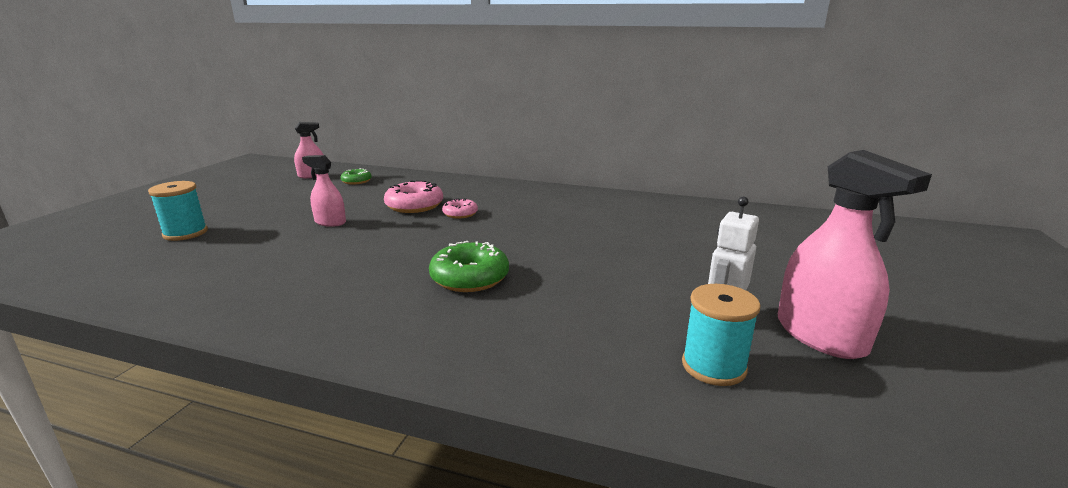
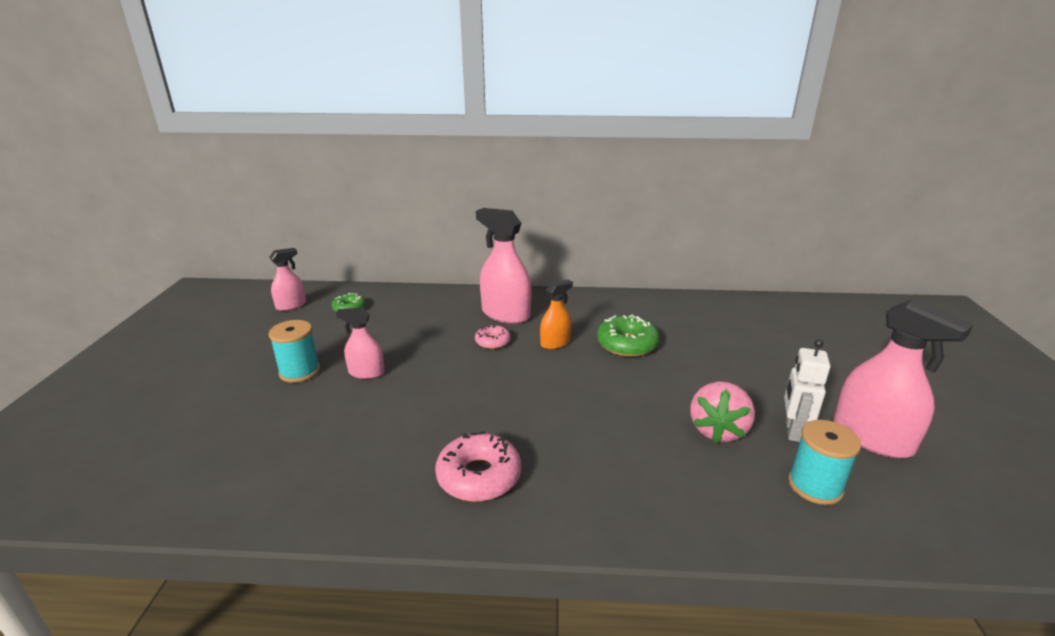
camera: 15 degrees left, 5 degrees up
turquoise spool [148,181,208,241] -> turquoise spool moved to [269,320,320,383]
pink donut [384,180,443,213] -> pink donut moved to [435,431,521,502]
green donut [429,241,509,292] -> green donut moved to [597,314,659,357]
none -> pink spray bottle [476,208,532,324]
none -> orange spray bottle [540,279,573,349]
none -> pink strawberry [690,381,755,443]

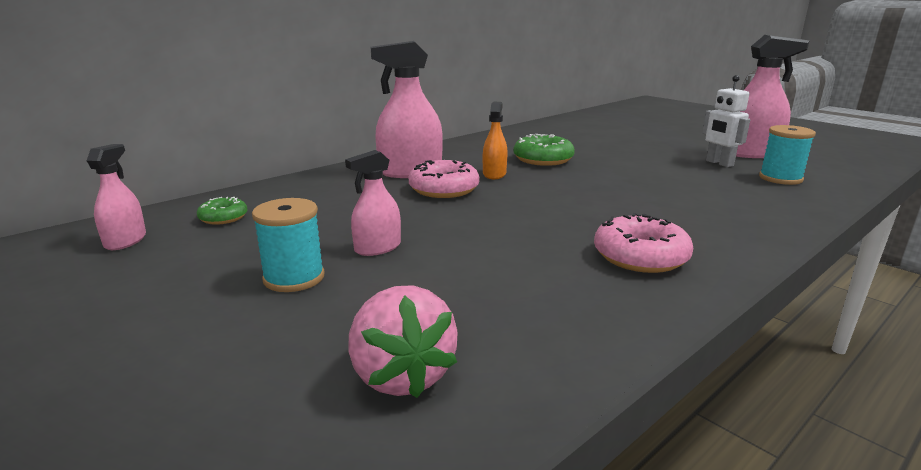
camera: 45 degrees left, 5 degrees down
pink donut [475,325,511,349] -> pink donut [409,160,480,198], size x1.71
pink strawberry [690,381,755,443] -> pink strawberry moved to [348,285,458,398]

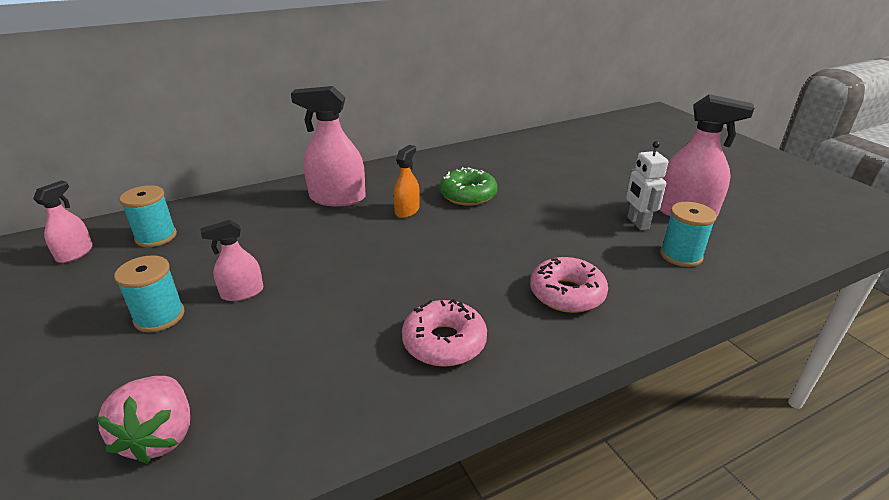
camera: 15 degrees right, 10 degrees up
green donut [197,197,248,225] -> turquoise spool [119,185,177,247]
pink donut [409,160,480,198] -> pink donut moved to [530,257,608,313]

